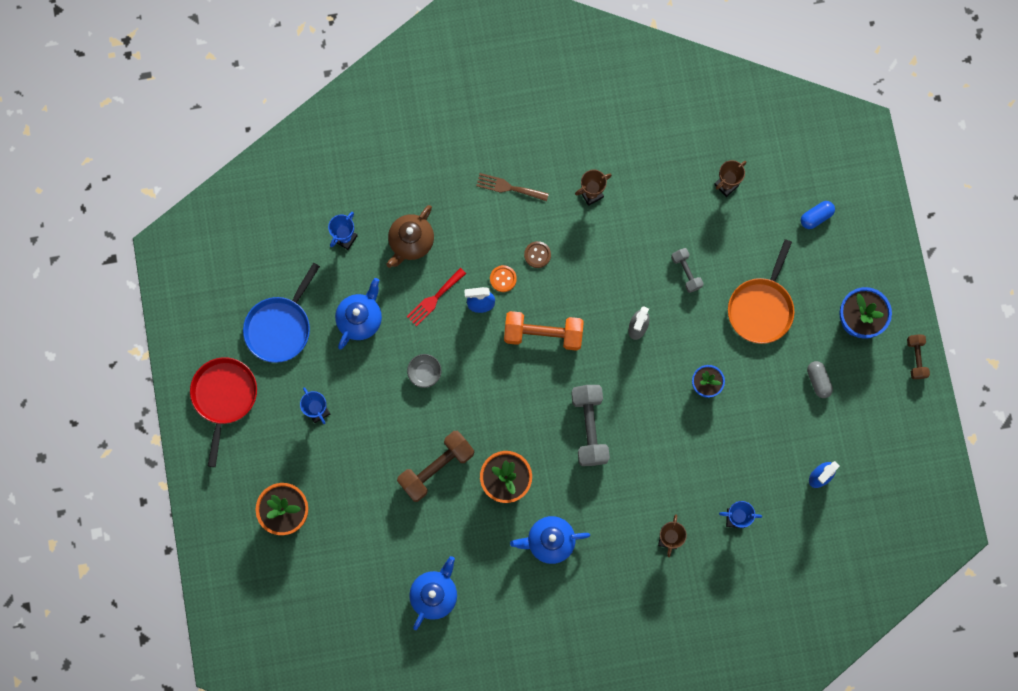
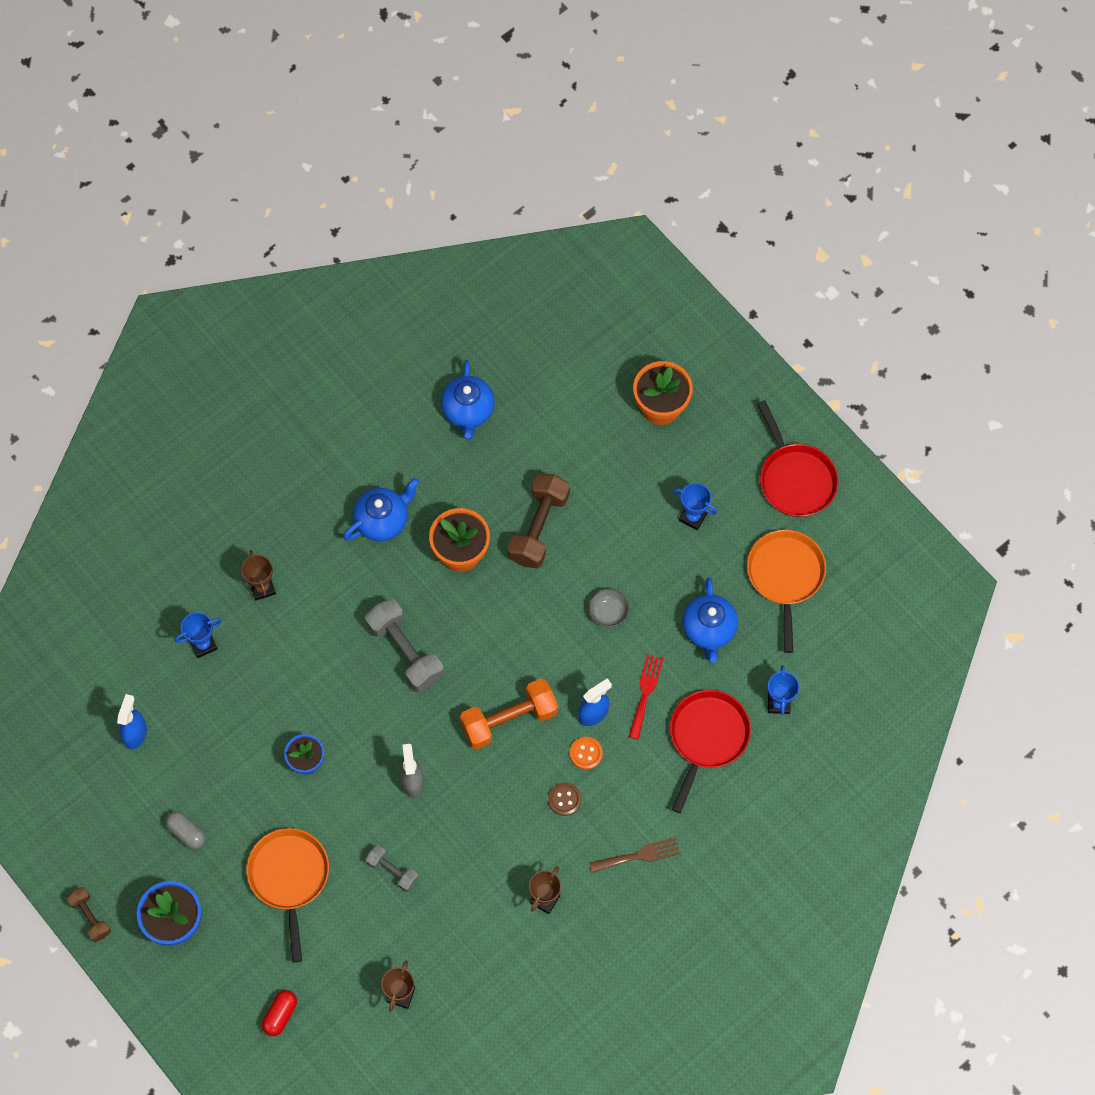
camera: 150 degrees right, 10 degrees down
blue pan [243,262,320,363] -> orange pan [747,530,826,653]
brown teapot [387,205,434,268] -> red pan [670,690,751,813]
blue capsule [801,201,835,229] -> red capsule [262,990,297,1036]

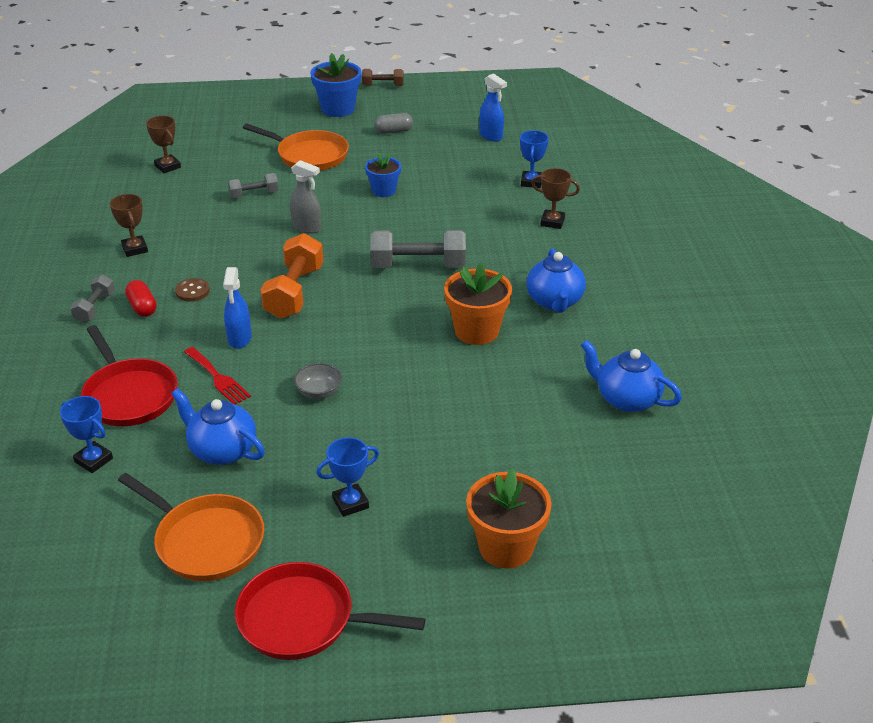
camera: 125 degrees right, 30 degrees down
red capsule [262,990,297,1036] -> red capsule moved to [125,280,157,317]
brown dumbbell [508,473,570,568] -> none
orange button [570,737,603,770] -> none
brown fork [590,837,681,873] -> grey dumbbell [70,275,115,323]

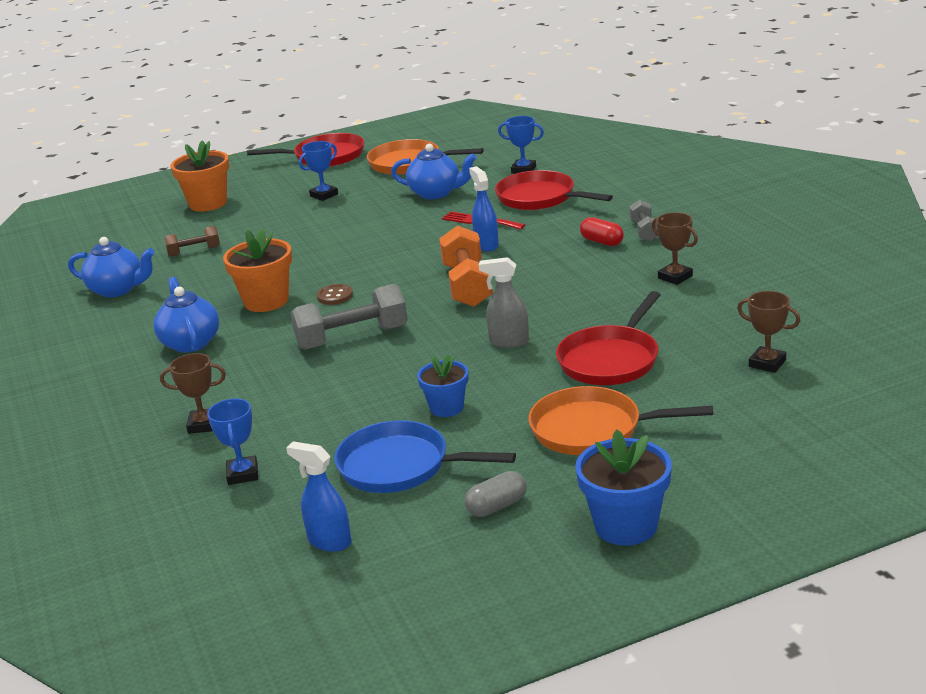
camera: 165 degrees right, 10 degrees down
brown button [175,278,210,302] -> brown button moved to [317,284,353,305]
grey dumbbell [228,173,279,199] -> red pan [556,291,661,385]
grey bowl [294,363,342,399] -> none
brown dumbbell [362,69,404,86] -> brown dumbbell moved to [164,226,220,256]
none -> blue pan [334,420,516,493]

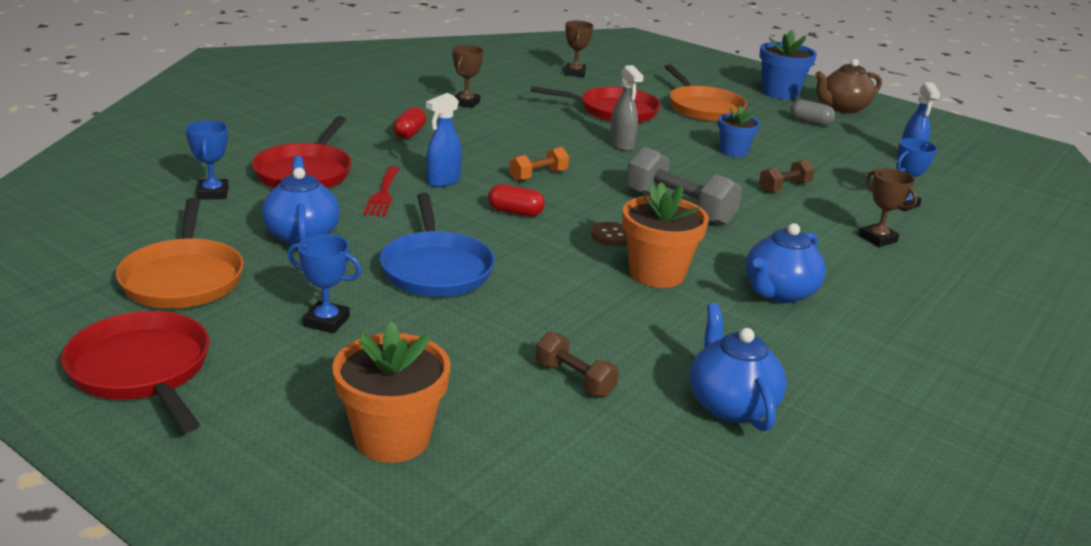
camera: 125 degrees left, 0 degrees up
blue pan [334,420,516,493] -> blue pan moved to [380,193,495,297]
orange dumbbell [439,225,493,307] -> orange dumbbell [509,147,569,181], size x0.56
grey dumbbell [629,200,658,242] -> none
none -> red capsule [488,184,545,216]
none -> brown dumbbell [759,159,815,193]
none -> brown teapot [815,59,882,113]

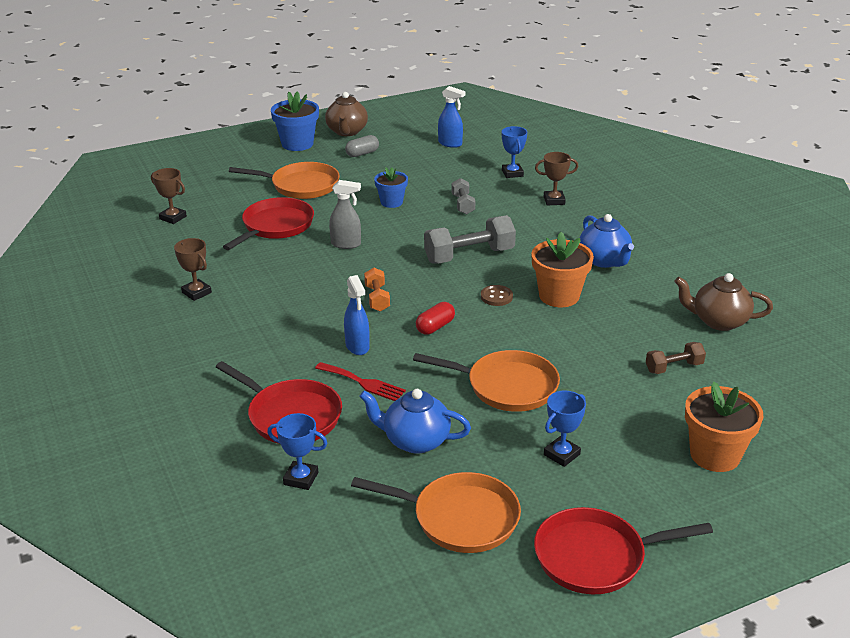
camera: 60 degrees left, 5 degrees up
blue pan [380,193,495,297] -> orange pan [413,350,560,412]
red capsule [393,107,426,139] -> none
blue teapot [690,303,787,431] -> brown teapot [674,273,773,331]
brown dumbbell [759,159,815,193] -> grey dumbbell [452,178,475,215]

